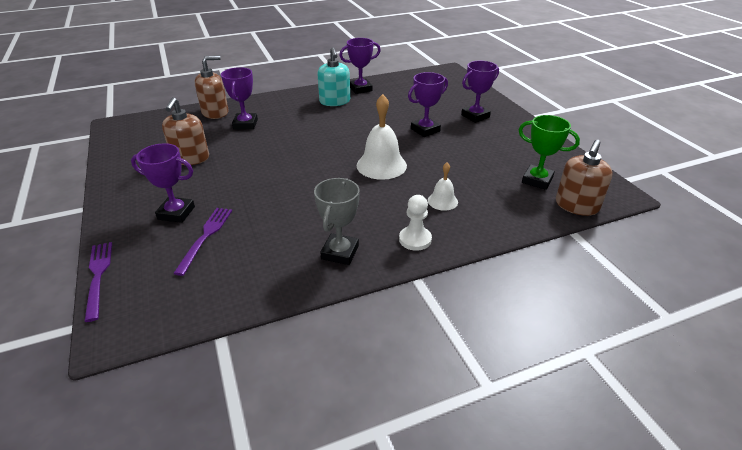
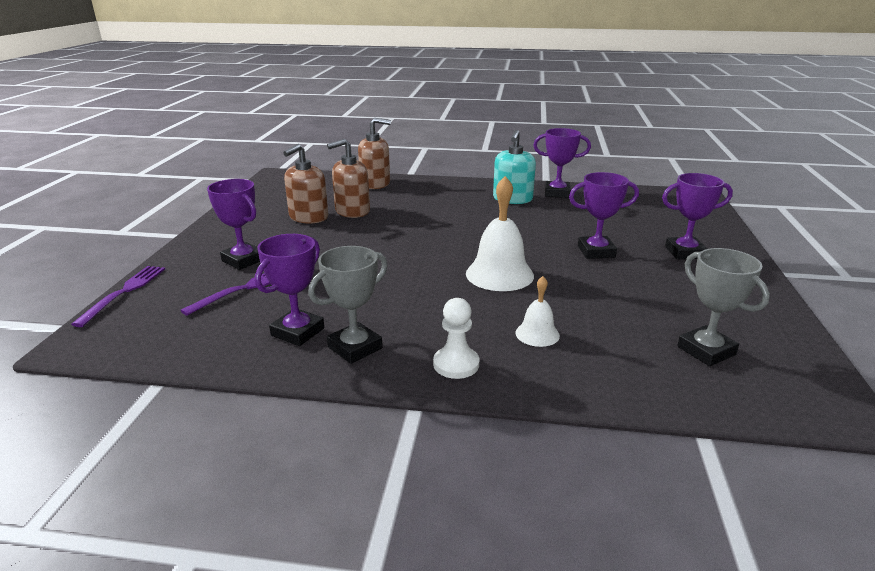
camera: 30 degrees right, 10 degrees down
purple trophy [221,67,258,129] -> purple trophy moved to [255,234,324,346]
green trophy [519,115,580,190] -> grey trophy [677,248,770,366]
brown soap dispenser [556,140,613,216] -> brown soap dispenser moved to [327,139,370,218]

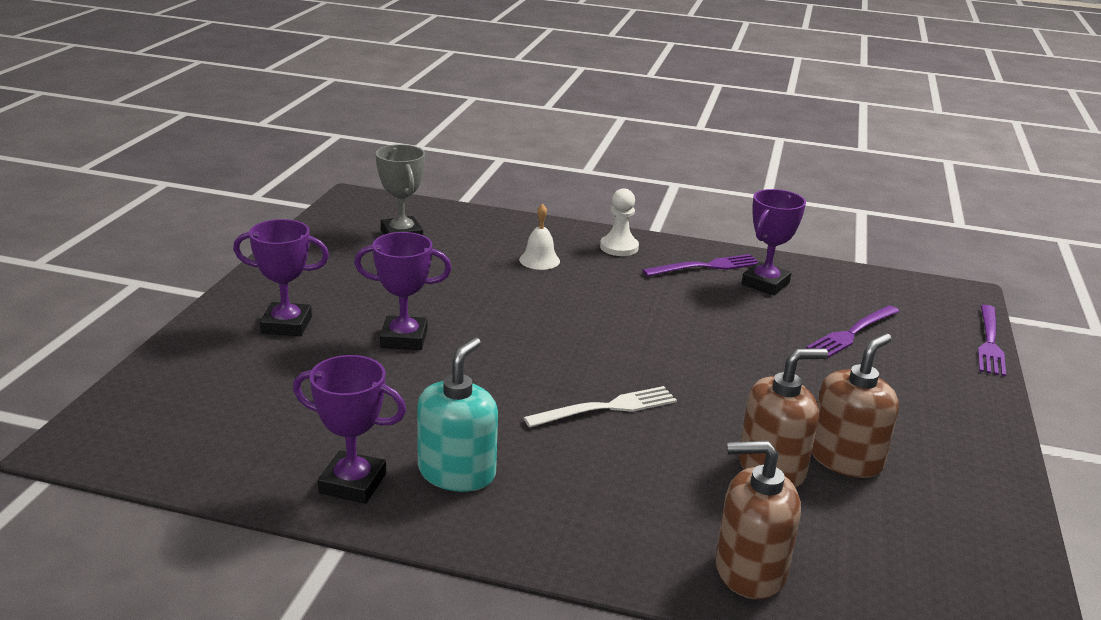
camera: 175 degrees left, 0 degrees up
purple trophy [207,179,260,270] -> none
grey trophy [308,246,388,364] -> purple fork [642,254,758,277]
white bell [466,176,534,291] -> none
none -> white fork [524,386,677,428]

